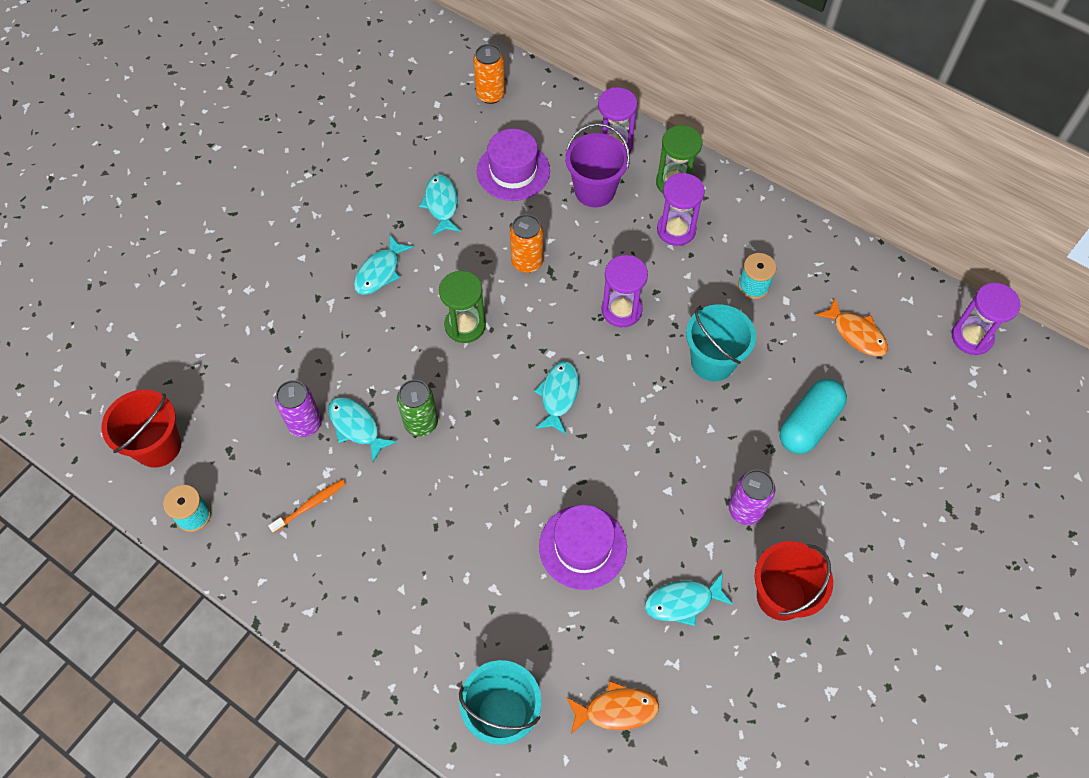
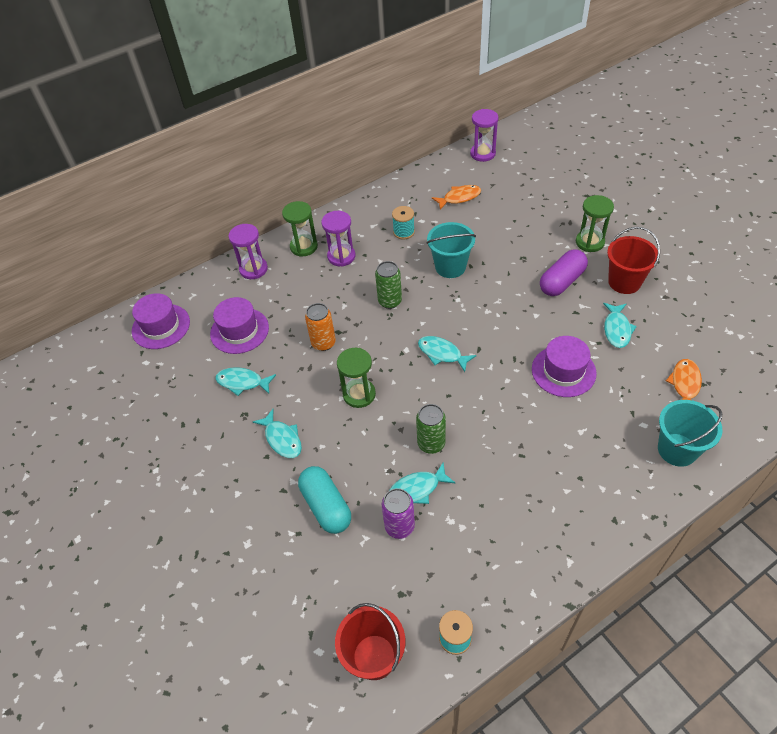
camera: 65 degrees left, 10 degrees down
orange toothbrush [268,479,345,533] -> none
orange can [473,44,505,104] -> purple hat [132,293,190,349]
purple bucket [565,123,630,207] -> none
purple hourglass [601,255,648,327] -> green can [375,261,402,309]
purple can [729,470,775,525] -> purple capsule [540,249,588,296]
turquoise capsule [779,379,847,454] -> turquoise capsule moved to [298,466,351,534]
none -> green hourglass [576,195,614,252]

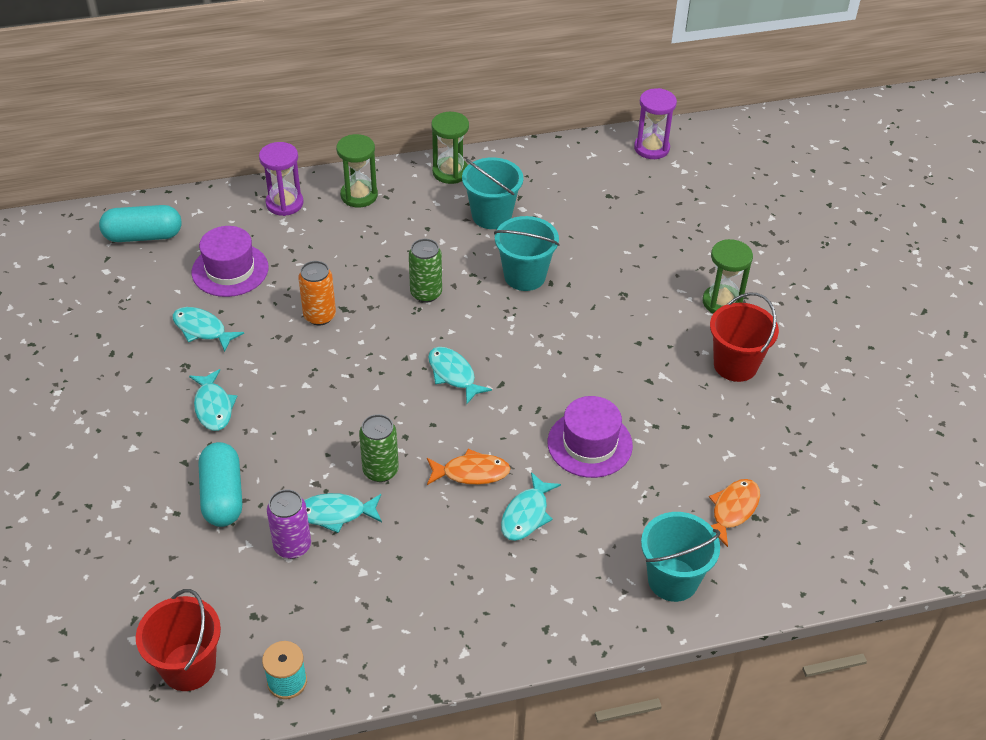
camera: 15 degrees right, 5 degrees down
purple hat [132,293,190,349] -> turquoise capsule [99,205,181,242]
purple hourglass [321,211,356,267] -> none
green hourglass [337,348,376,408] -> green hourglass moved to [431,112,469,184]
turquoise spool [392,206,415,240] -> turquoise bucket [462,157,523,229]
orange fish [432,185,481,210] -> orange fish moved to [427,449,511,485]
purple capsule [540,249,588,296] -> none
turquoise fish [603,303,637,348] -> turquoise fish moved to [501,472,561,541]

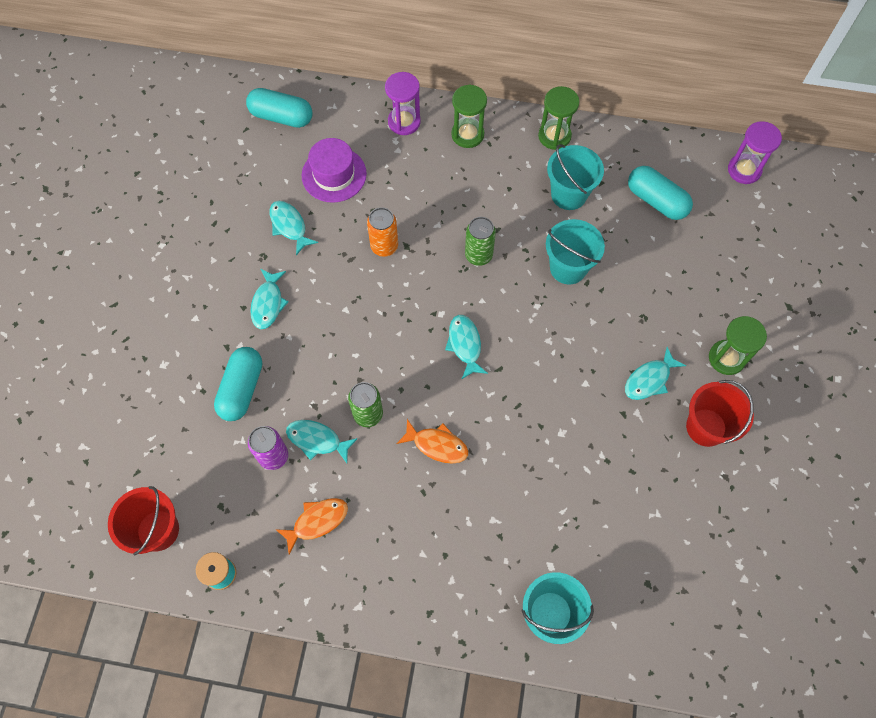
camera: 25 degrees right, 20 degrees up
turquoise fish [501,472,561,541] -> turquoise fish moved to [625,347,686,400]
purple hat [548,396,633,478] -> none
orange fish [709,479,760,547] -> orange fish moved to [275,498,348,554]
none -> turquoise capsule [628,166,693,220]

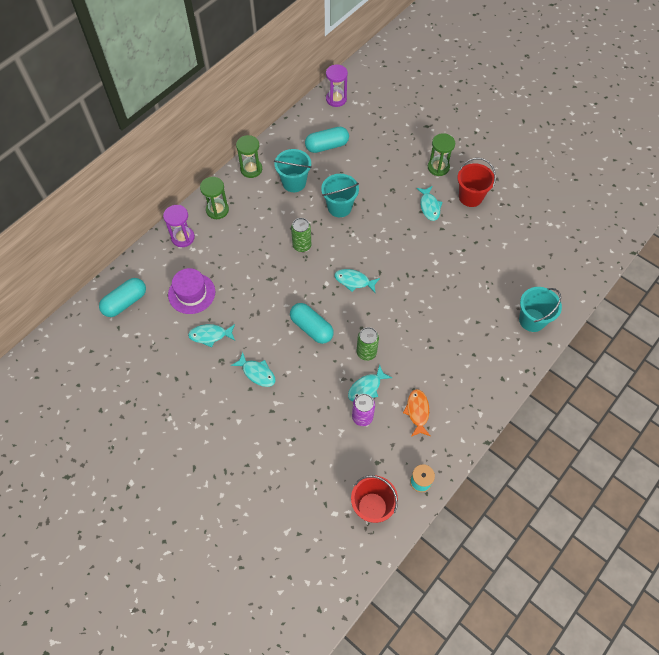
camera: 60 degrees left, 5 degrees down
turquoise capsule [214,347,262,421] -> turquoise capsule moved to [290,303,334,344]
orange can [367,207,398,257] -> none
orange fish [396,419,469,464] -> none

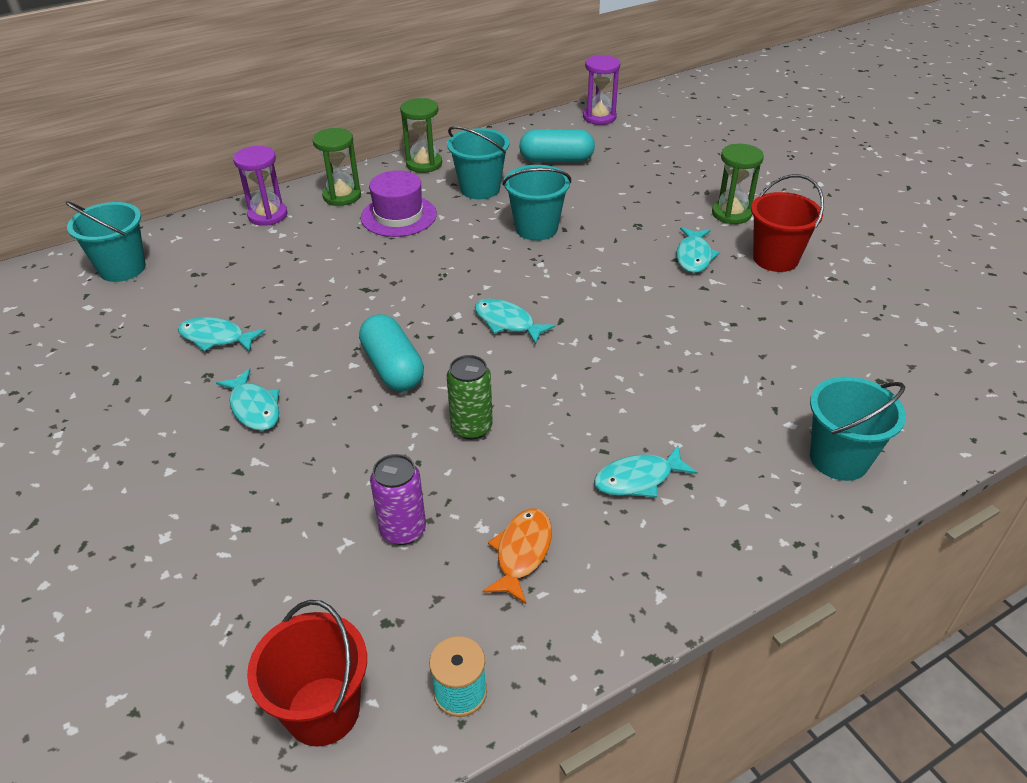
camera: 20 degrees right, 20 degrees down
turquoise capsule [99,278,146,317] -> turquoise bucket [66,202,146,282]
purple hat [168,268,215,314] -> purple hat moved to [361,170,437,237]
green can [291,218,311,252] -> none
turquoise fish [348,364,392,402] -> turquoise fish moved to [594,446,698,497]

